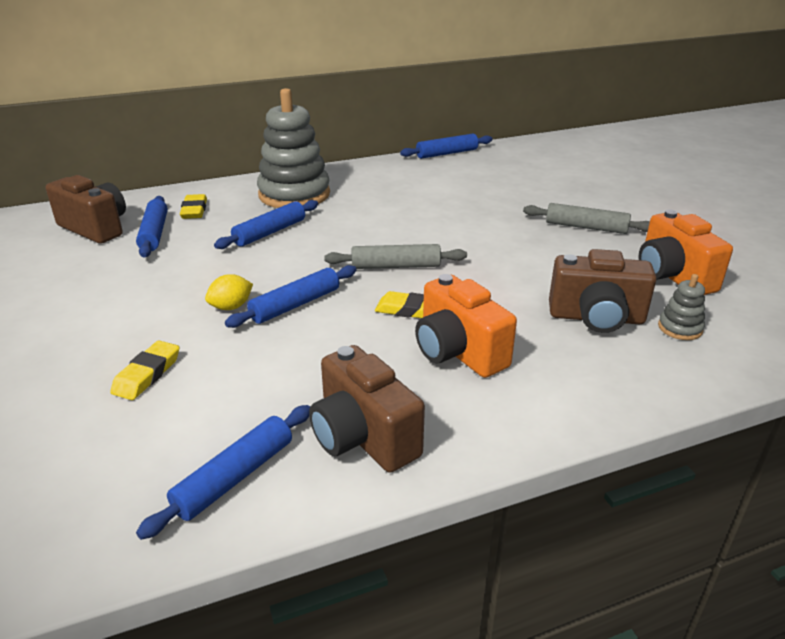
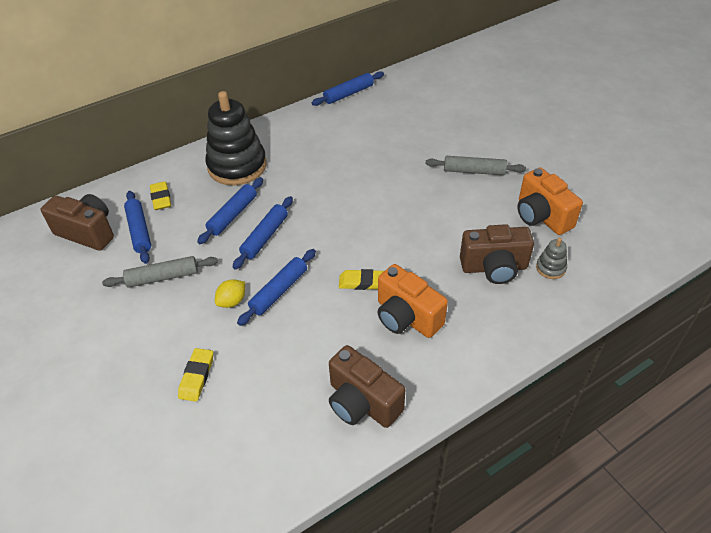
camera: 10 degrees left, 15 degrees up
blue rolling pin [136,405,310,540] -> blue rolling pin moved to [233,196,293,269]
grey stacking toy [257,88,330,208] -> black stacking toy [206,91,267,185]
grey rolling pin [324,244,467,269] -> grey rolling pin moved to [102,256,218,288]

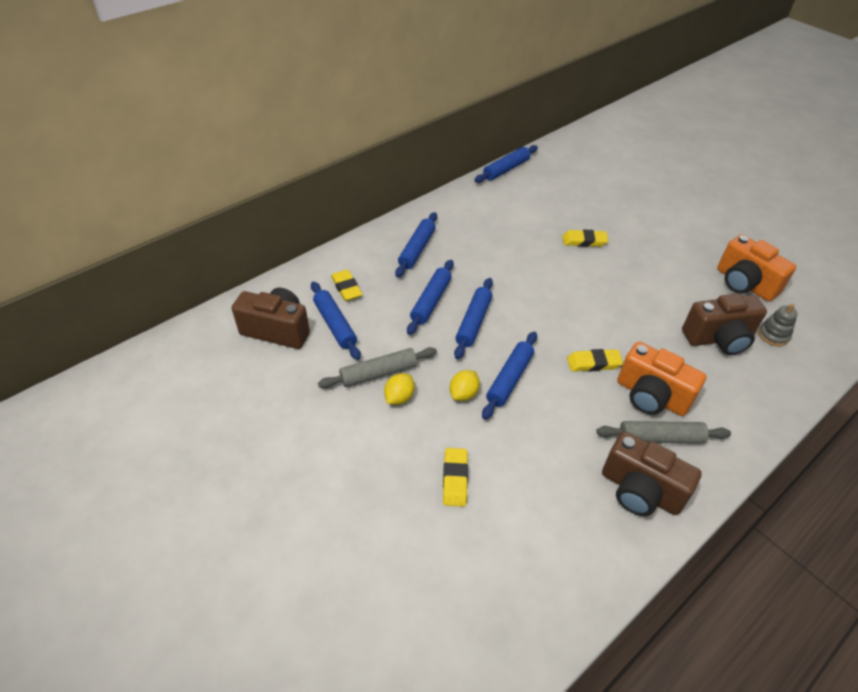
camera: 10 degrees left, 0 degrees up
black stacking toy [206,91,267,185] -> blue rolling pin [395,212,437,278]
grey rolling pin [426,156,526,175] -> grey rolling pin moved to [597,421,731,444]
none -> yellow lemon [384,373,415,405]
none -> yellow eraser [562,230,608,247]

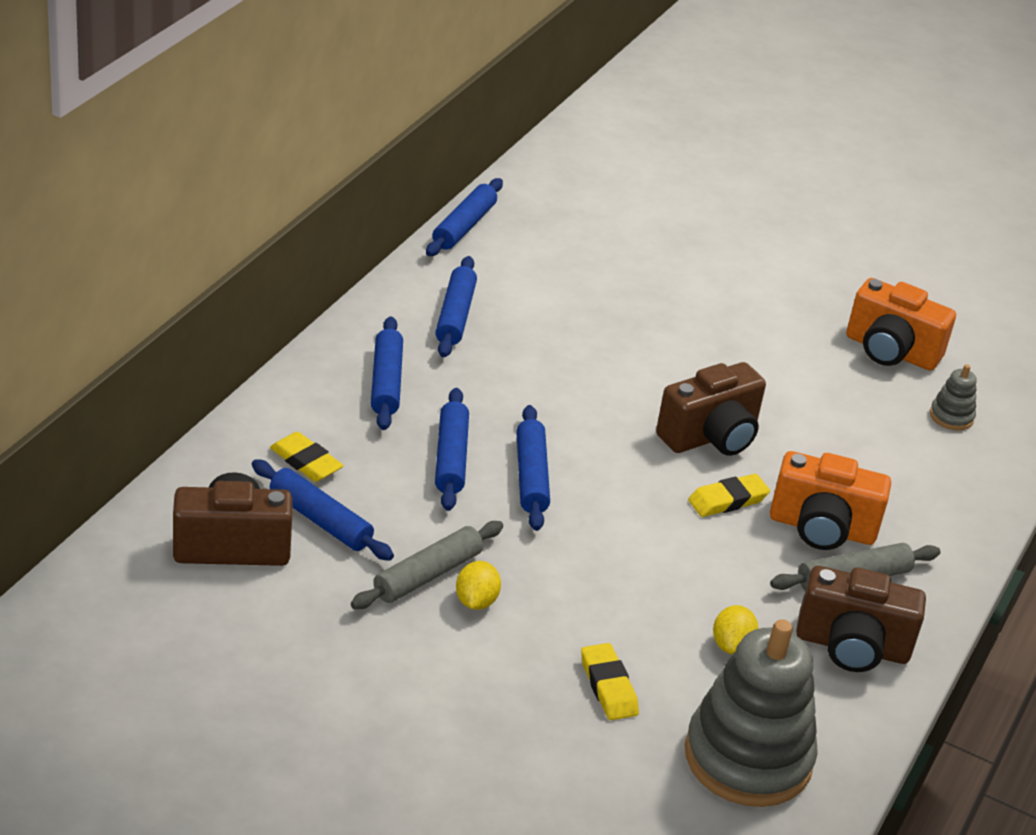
camera: 25 degrees left, 10 degrees down
yellow lemon [450,370,480,401] -> yellow lemon moved to [713,605,758,654]
blue rolling pin [482,332,537,420] -> blue rolling pin moved to [435,256,477,357]
yellow eraser [562,230,608,247] -> none
brown camera [682,294,767,355] -> brown camera moved to [656,362,766,456]
none -> grey stacking toy [685,619,818,807]

